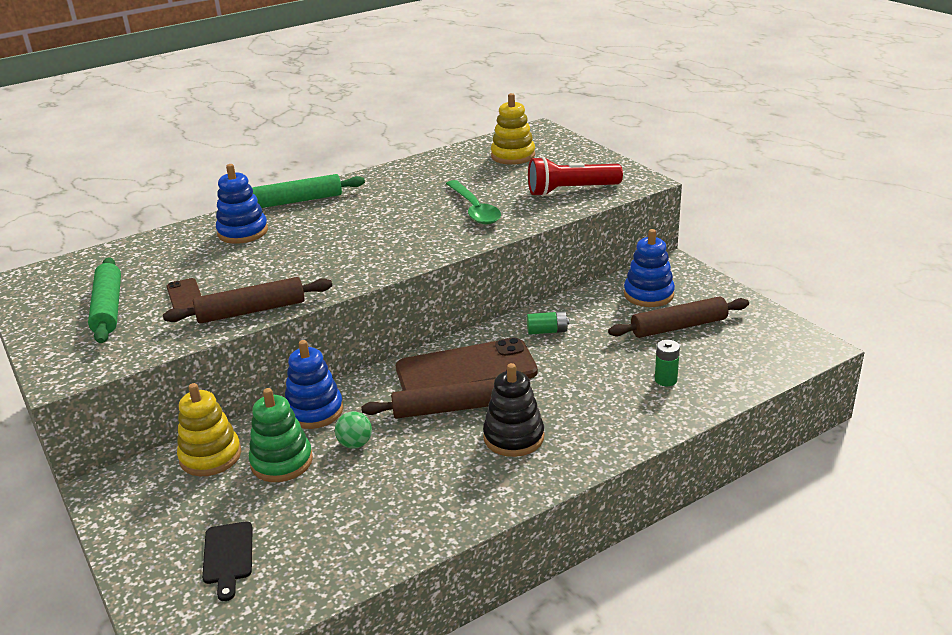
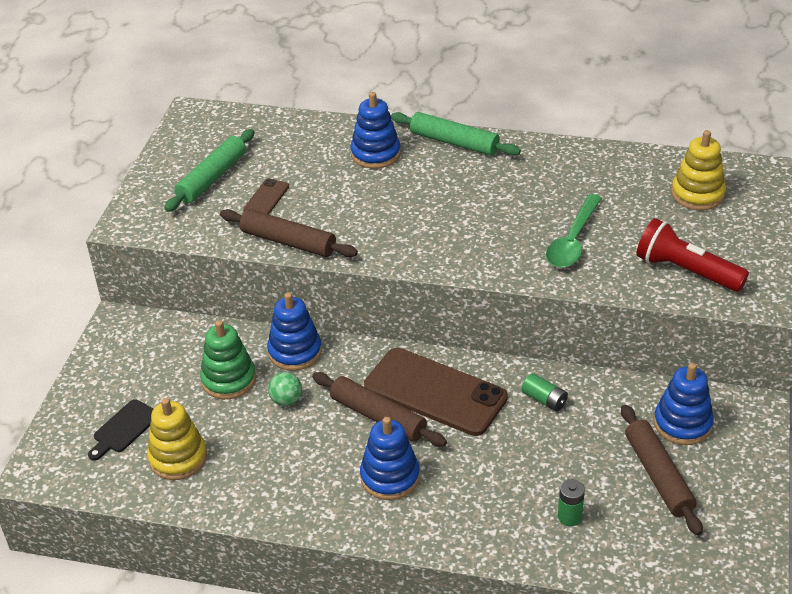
camera: 45 degrees right, 10 degrees up
yellow stacking toy [177,383,241,476] -> yellow stacking toy moved to [147,398,207,480]
black stacking toy [483,363,544,457] -> blue stacking toy [360,417,420,500]
brown rolling pin [608,296,749,338] -> brown rolling pin turned 45 degrees clockwise [621,404,703,536]

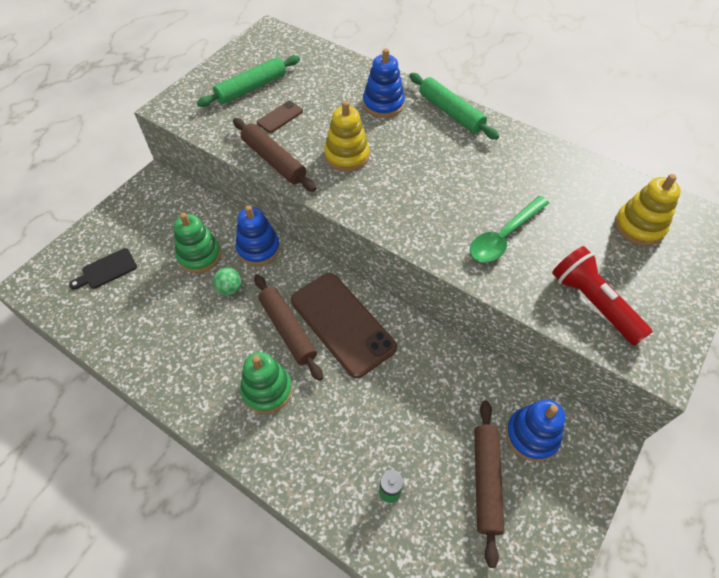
camera: 20 degrees right, 15 degrees up
yellow stacking toy [147,398,207,480] -> yellow stacking toy moved to [324,101,369,172]
blue stacking toy [360,417,420,500] -> green stacking toy [240,352,292,414]
green battery [522,373,568,412] -> none

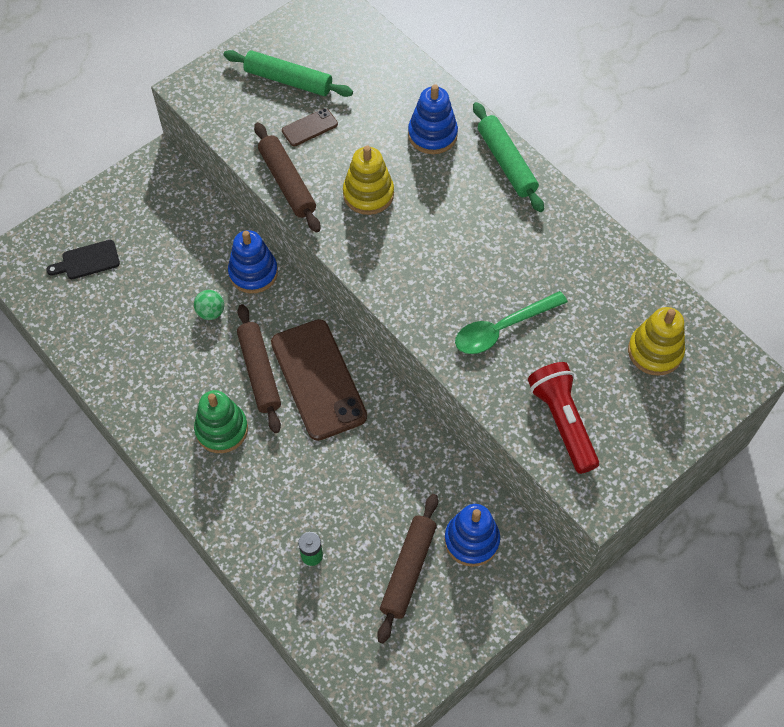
camera: 15 degrees right, 5 degrees up
green stacking toy [174,213,221,273] -> none
green rolling pin [197,55,300,107] -> green rolling pin turned 45 degrees clockwise [223,50,353,97]

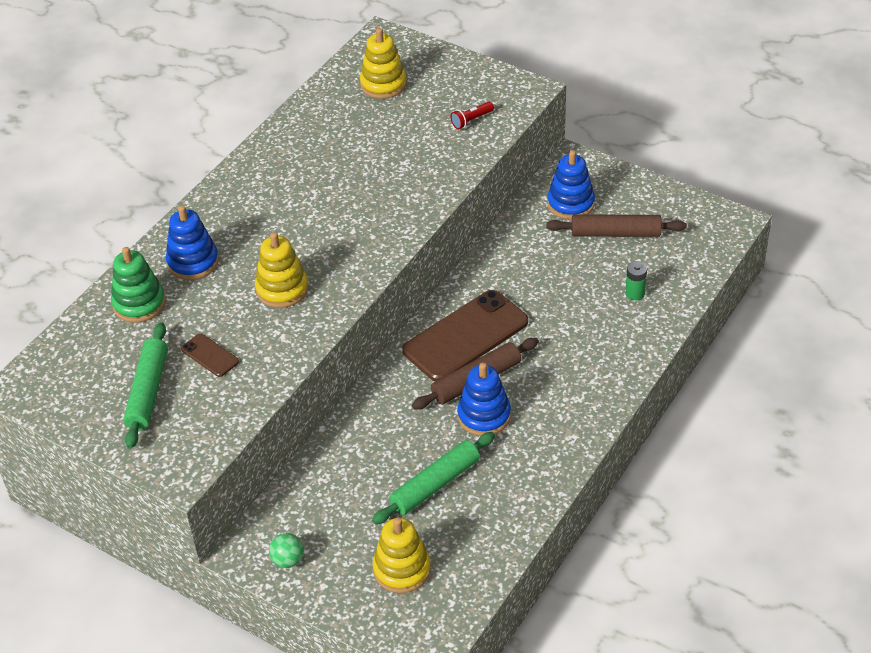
camera: 105 degrees left, 15 degrees down
black cutting board [46,240,120,279] -> yellow stacking toy [372,518,431,593]
green ball [194,290,224,320] -> green ball moved to [269,533,304,568]
green stacking toy [194,390,248,453] -> green stacking toy moved to [111,247,166,323]
blue stacking toy [228,230,278,294] -> blue stacking toy moved to [457,363,511,436]
brown rolling pin [254,122,320,233] -> none
green spoon [455,291,568,354] -> none
green rolling pin [473,102,544,212] -> green rolling pin moved to [372,432,495,524]
red flashlight [528,362,599,474] -> red flashlight [450,102,494,129], size x0.50

